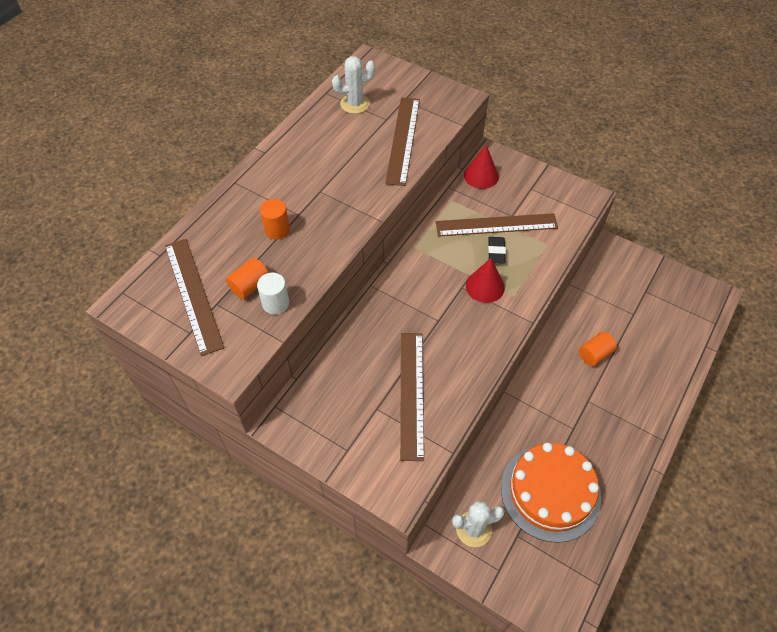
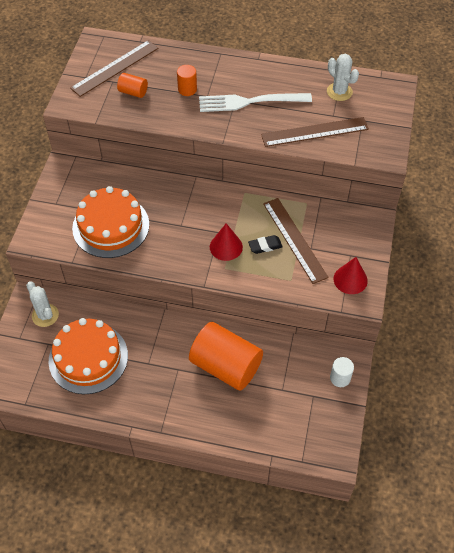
camera: 70 degrees right, 0 degrees up
white cylinder [257,273,289,315] -> white cylinder moved to [330,357,354,387]
brown ruler [400,333,424,461] -> orange cake [72,186,149,258]
red cone [464,145,499,189] -> red cone moved to [334,257,368,294]
orange cylinder [579,332,617,366] -> orange cylinder [189,322,263,391], size x2.22
none -> white fork [199,93,312,112]

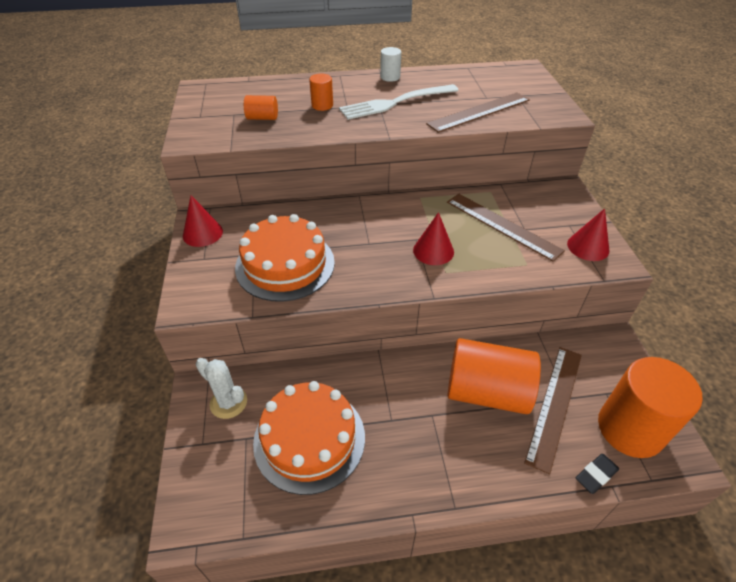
camera: 20 degrees left, 10 degrees down
brown ruler [70,40,159,97] -> brown ruler moved to [524,347,582,474]
black eraser [248,235,283,254] -> black eraser moved to [576,454,619,494]
white cactus [327,54,359,101] -> none
white cylinder [330,357,354,387] -> white cylinder moved to [380,47,401,82]
none -> red cone [183,195,223,247]
none -> orange cylinder [598,357,703,458]

